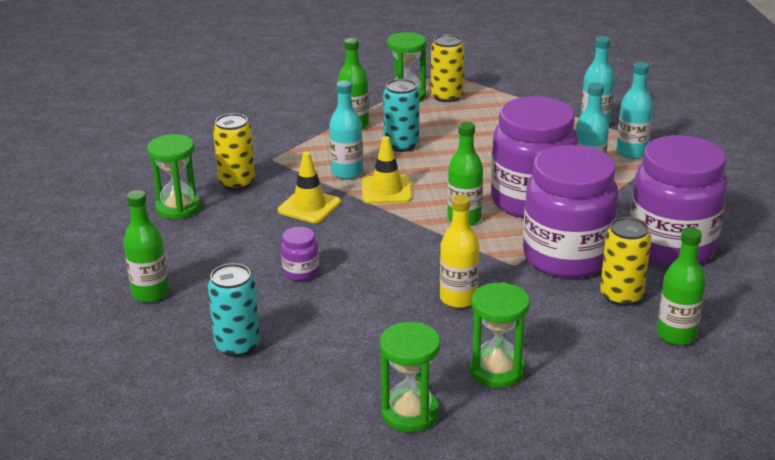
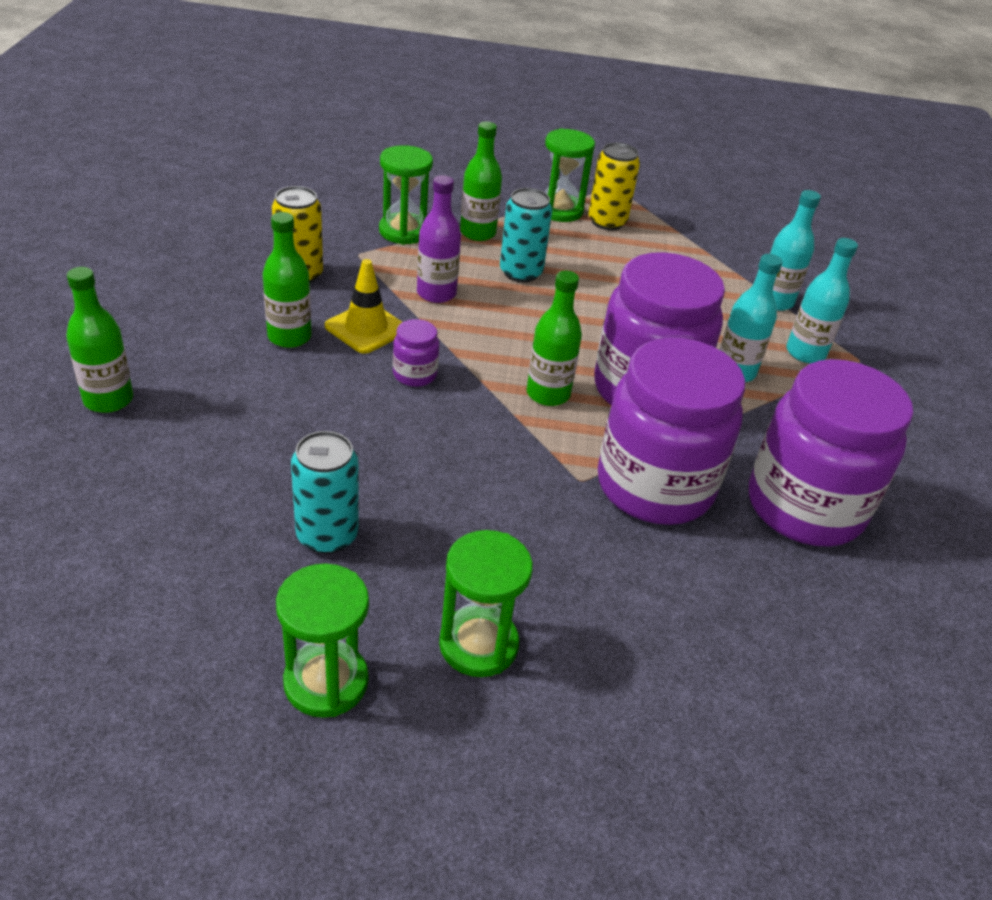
camera: 10 degrees right, 10 degrees up
green hourglass [147,134,201,219] -> green hourglass moved to [379,145,433,245]
turquoise can [208,263,260,357] -> turquoise can moved to [291,431,359,554]
purple jar [281,227,319,281] -> purple jar moved to [393,319,439,387]
turquoise bottle [329,80,363,179] -> purple bottle [417,175,461,303]
yellow traffic cone [362,136,412,204] -> none
yellow bottle [440,194,479,308] -> none
yellow can [600,217,651,306] -> none
green bottle [657,227,706,345] -> green bottle moved to [262,212,312,348]

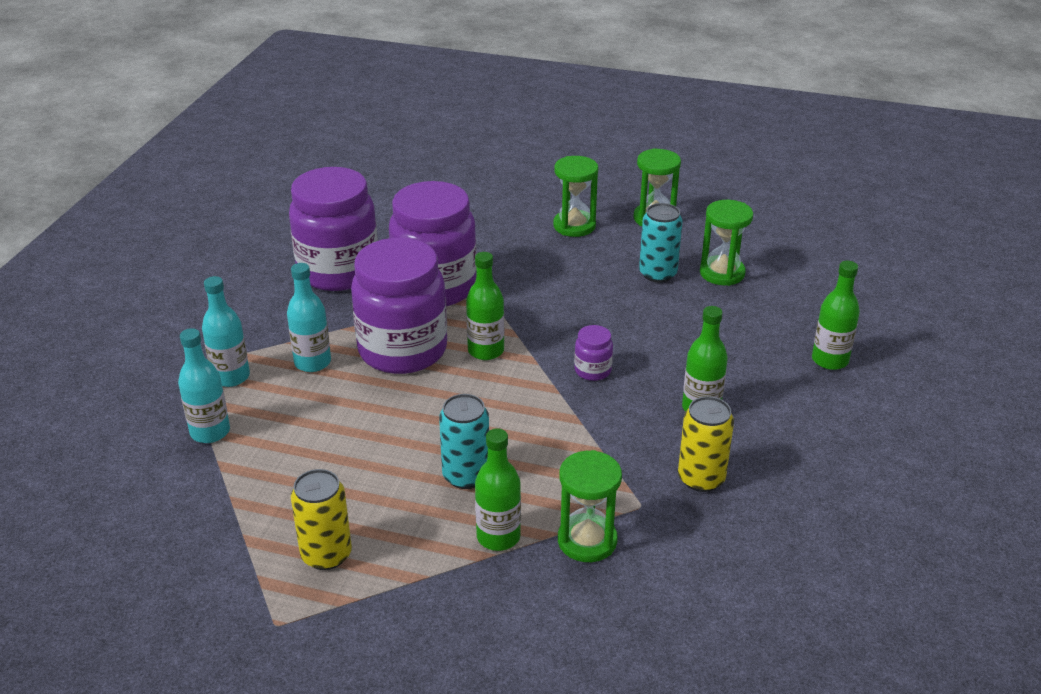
camera: 165 degrees left, 5 degrees down
yellow traffic cone [325,259,402,354] -> none
purple bottle [417,175,461,303] -> none
green hourglass [545,128,595,222] -> green hourglass moved to [700,200,753,286]

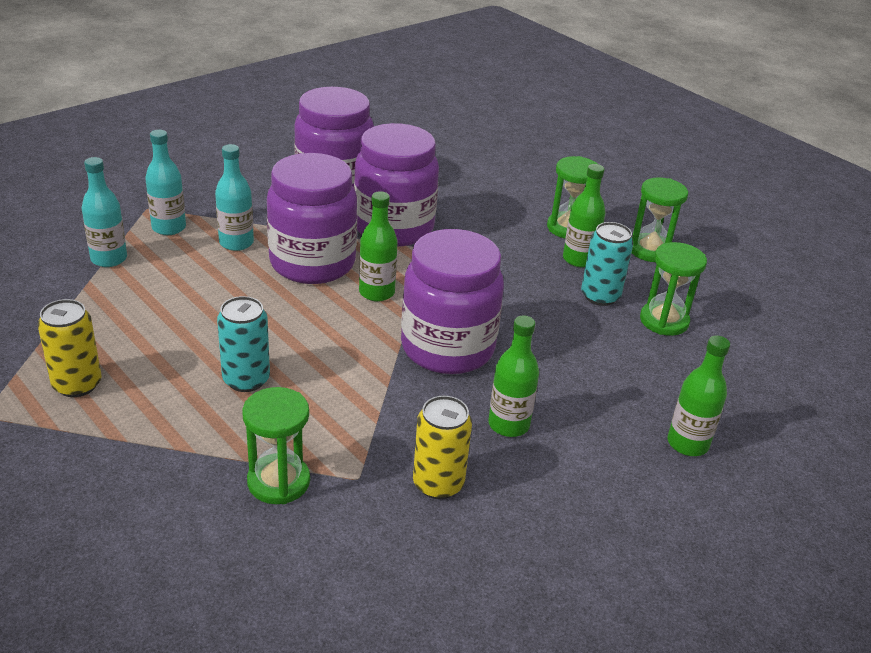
camera: 30 degrees right, 0 degrees up
green bottle [475,428,521,551] -> green bottle moved to [563,164,606,267]
purple jar [574,325,613,381] -> purple jar [401,229,504,374], size x2.46

